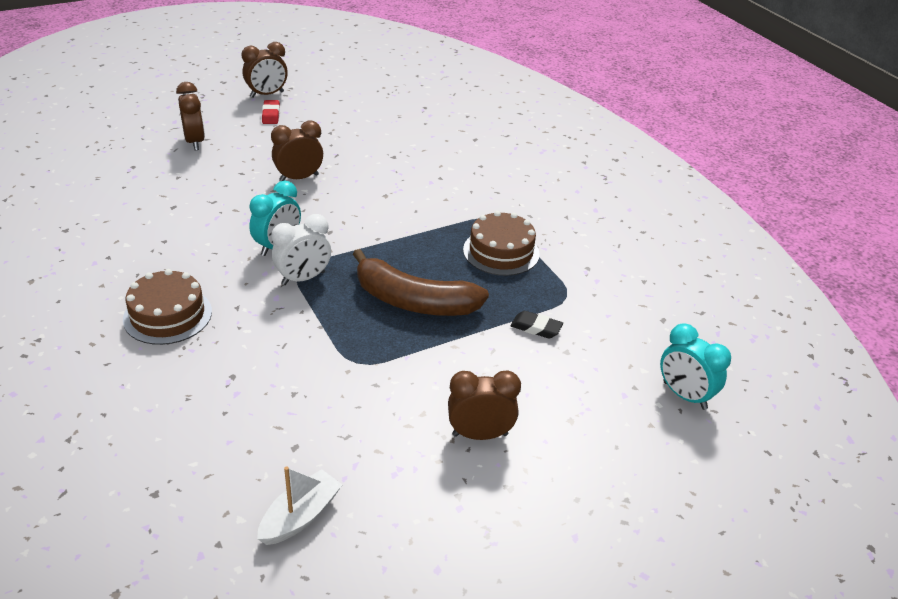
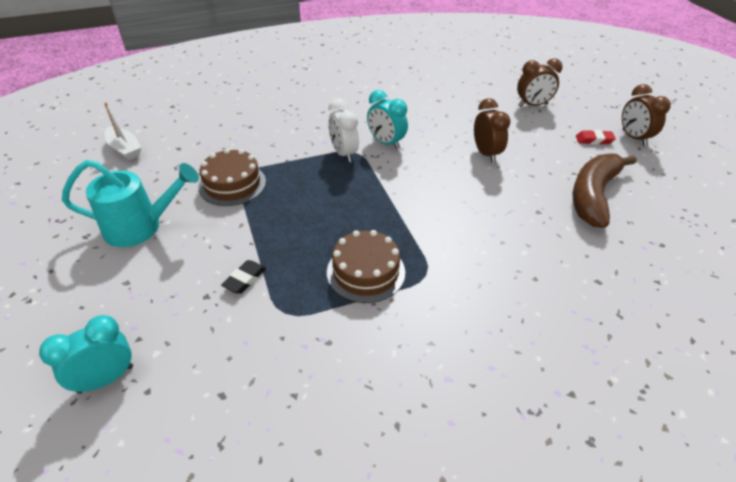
camera: 100 degrees right, 5 degrees up
brown cake [123,269,212,345] -> brown cake moved to [198,149,266,206]
brown banana [353,249,489,316] -> brown banana moved to [573,153,636,228]
brown clock [448,370,521,440] -> turquoise watering can [62,160,199,247]

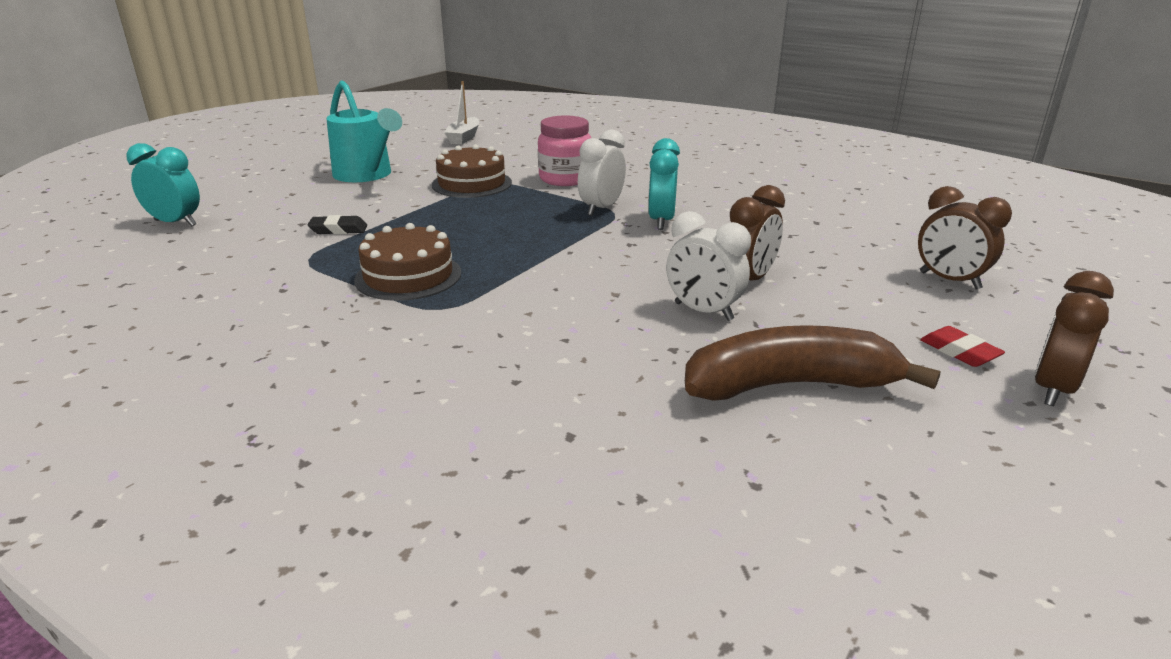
camera: 55 degrees right, 15 degrees down
none -> pink jar [538,115,591,186]
none -> white clock [666,211,751,321]

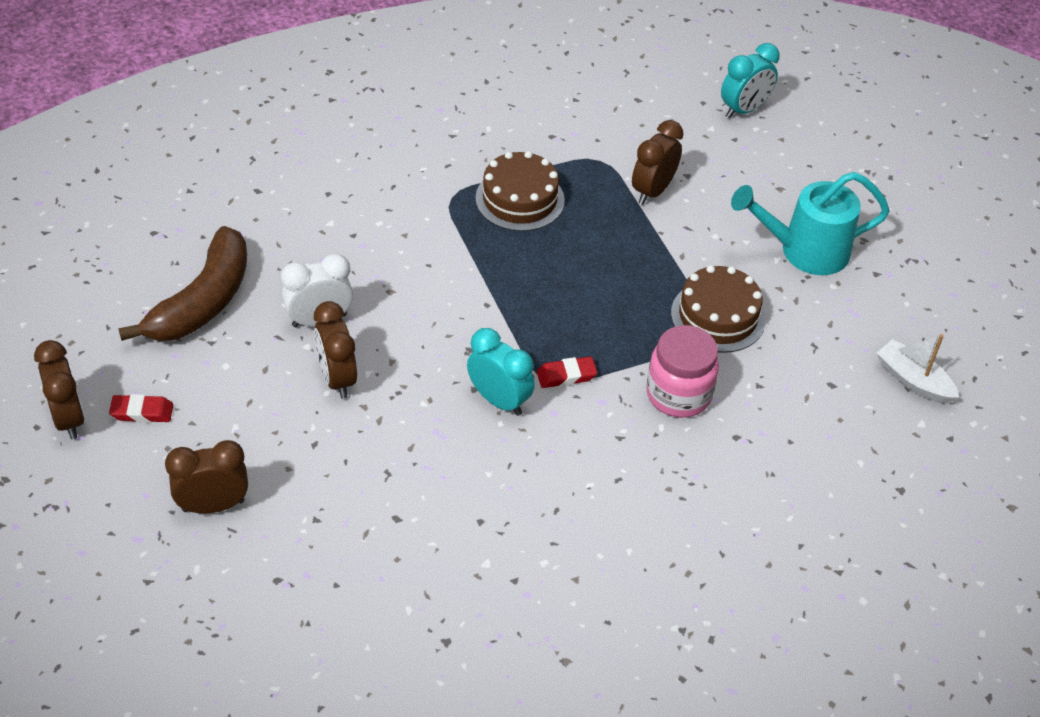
camera: 120 degrees right, 20 degrees up
black eraser [308,215,367,234] -> brown clock [632,120,684,205]
white clock [578,129,626,216] -> red eraser [537,357,597,388]

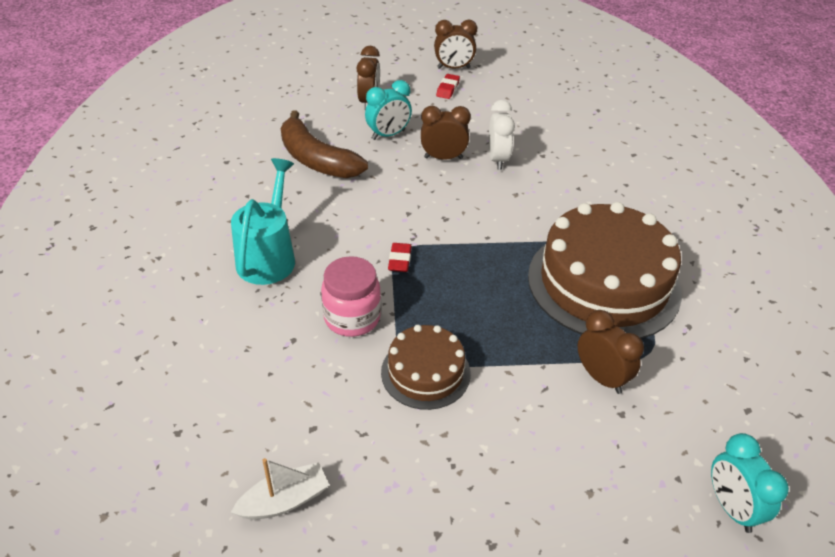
camera: 110 degrees right, 5 degrees down
brown banana [118,226,247,341] -> brown banana moved to [281,110,368,178]
turquoise clock [467,328,535,416] -> turquoise clock moved to [365,80,412,140]
brown cake [475,151,565,231] -> brown cake [528,202,682,339], size x1.90
turquoise watering can [731,172,890,275] -> turquoise watering can moved to [231,158,295,285]

